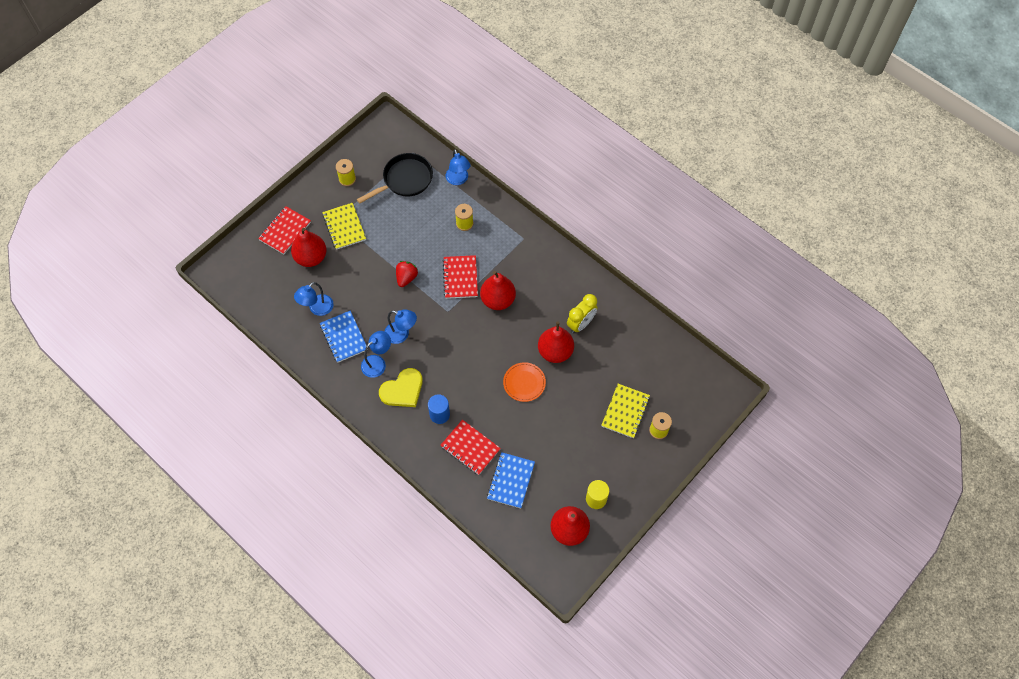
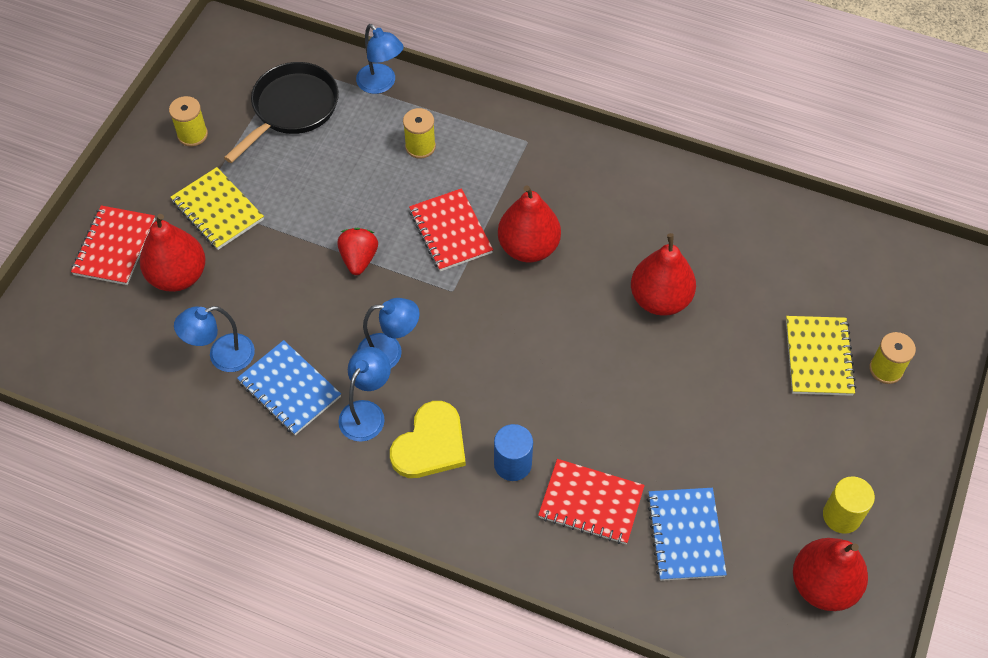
camera: 20 degrees left, 5 degrees down
blue lamp [294,282,333,316] -> blue lamp turned 45 degrees clockwise [174,306,255,372]
orange plate [503,362,546,402] -> none
yellow clock [567,294,598,333] -> none

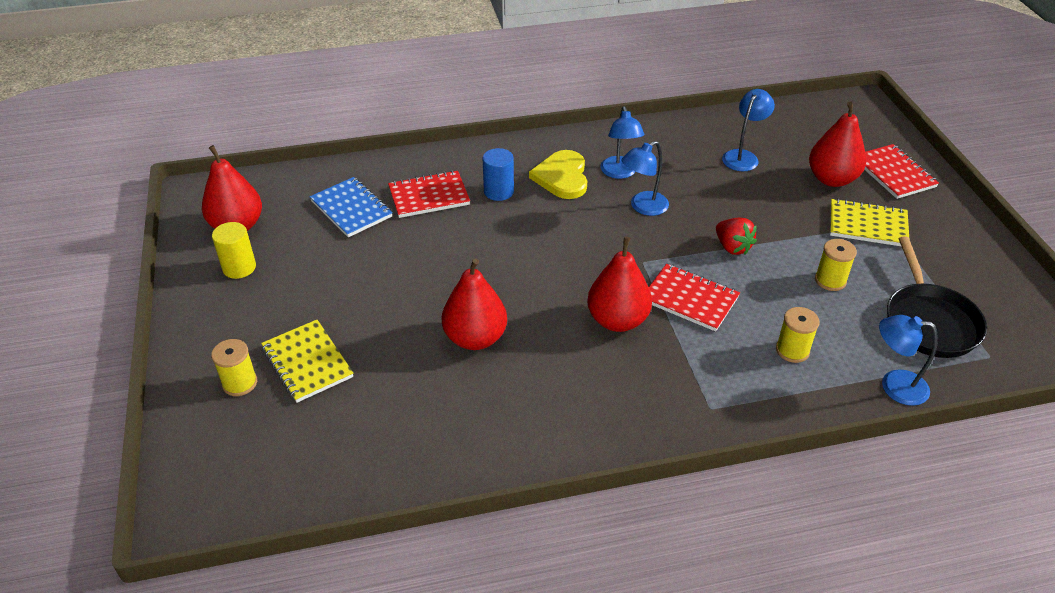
camera: 145 degrees right, 15 degrees down
yellow spool [169,96,208,147] -> yellow spool moved to [815,239,857,291]
blue notebook [237,340,341,435] -> none

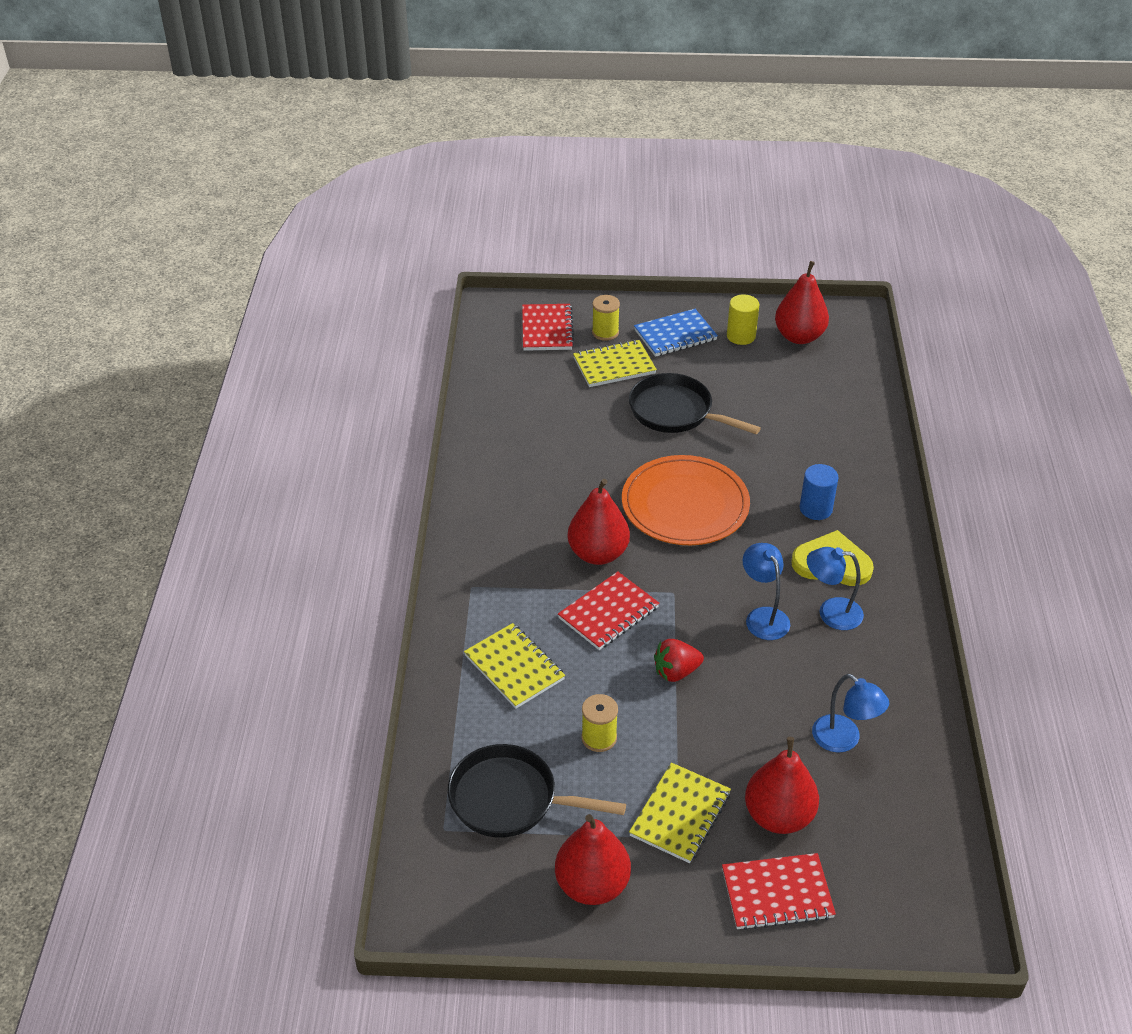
camera: 105 degrees right, 0 degrees up
blue notebook [310,177,393,237] -> blue notebook moved to [634,309,718,357]
red notebook [388,170,470,218] -> red notebook moved to [522,304,574,351]
red pear [442,259,507,350] -> red pear moved to [555,814,631,905]
yellow spool [776,307,820,363] -> yellow notebook [464,623,565,709]
blue lamp [879,315,938,406] -> none
none -> orange plate [622,455,750,545]
none -> black pan [629,373,761,434]

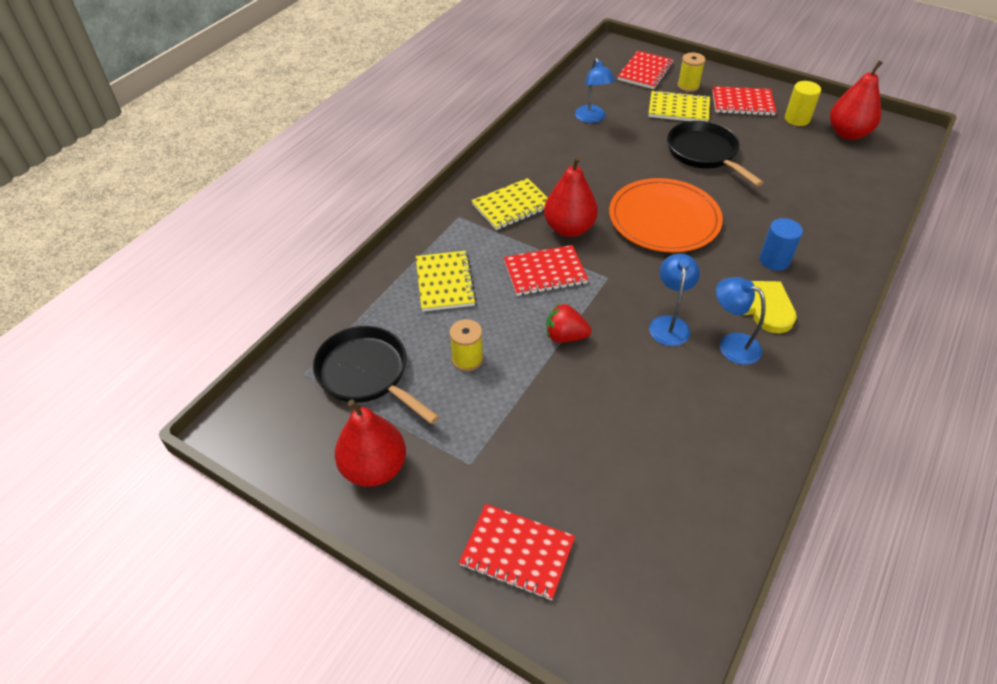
camera: 30 degrees right, 5 degrees up
yellow notebook [629,763,731,863] -> yellow notebook moved to [471,178,548,230]
blue notebook [634,309,718,357] -> red notebook [712,86,776,116]
red pear [745,737,819,834] -> none
blue lamp [812,674,889,753] -> blue lamp moved to [575,58,615,123]

